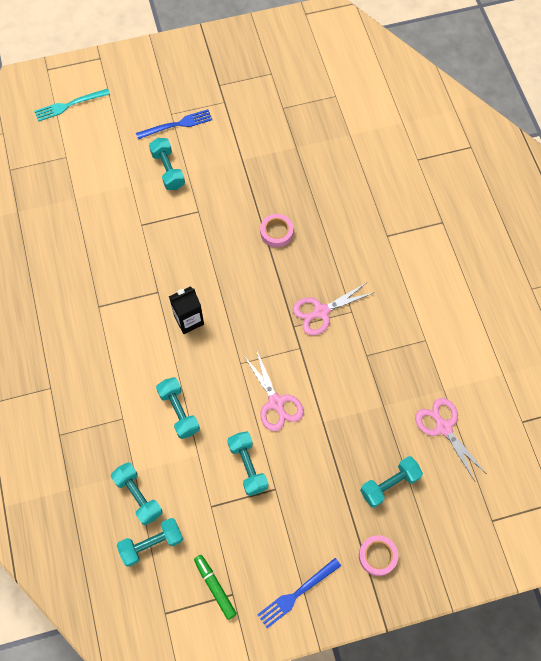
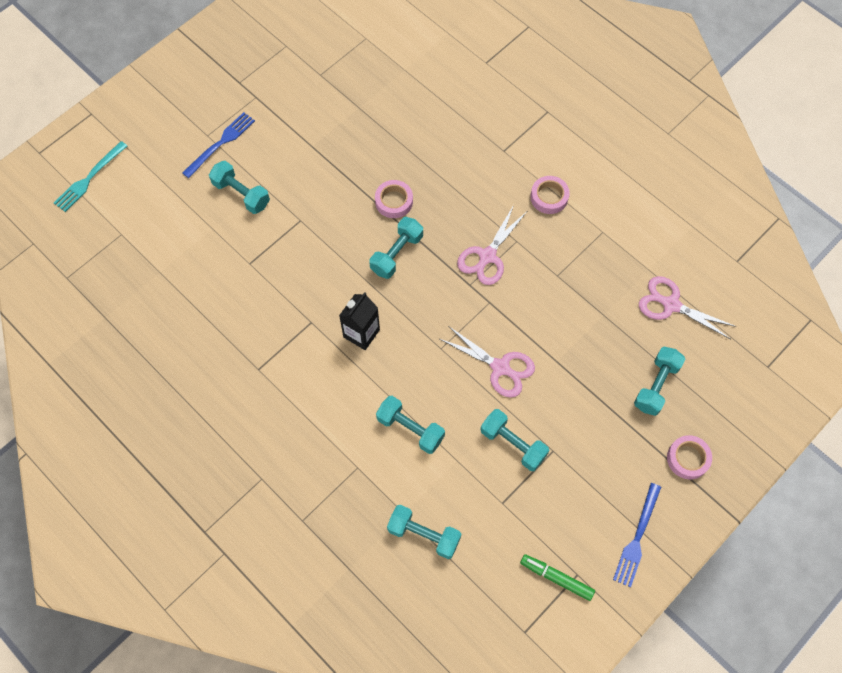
camera: 30 degrees left, 0 degrees up
turquoise dumbbell [117,518,183,567] -> turquoise dumbbell moved to [369,217,423,279]
none -> pink tape [530,176,570,214]

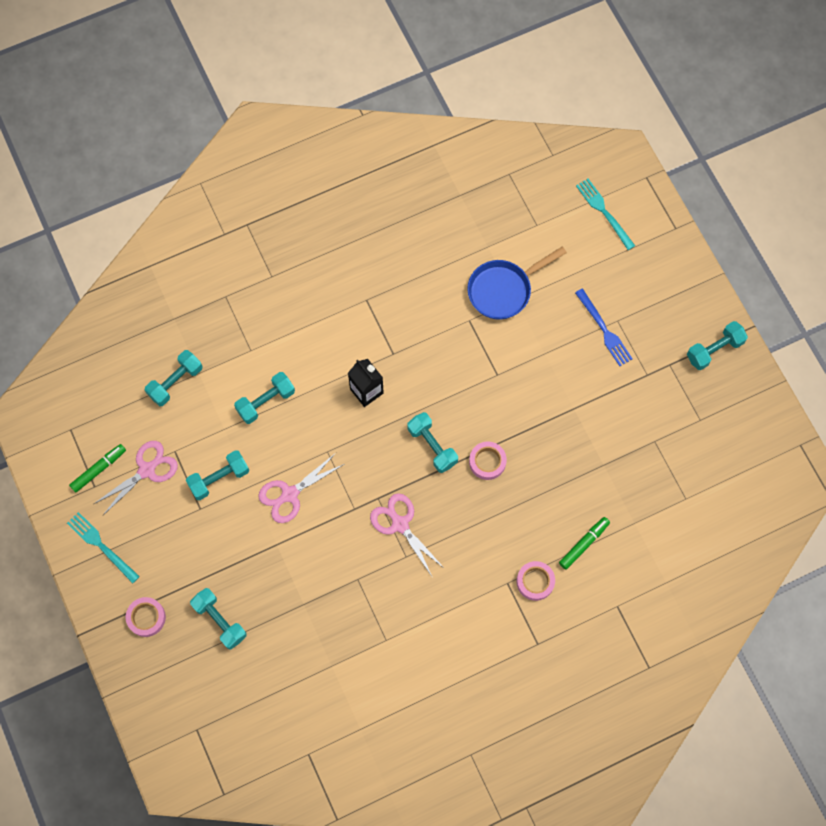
camera: 110 degrees right, 5 degrees up
turquoise dumbbell [209,161,270,214] -> turquoise dumbbell moved to [687,321,748,370]
pink tape [530,176,570,214] -> pink tape moved to [517,561,555,601]
blue fork [613,483,661,587] -> turquoise fork [67,512,140,583]
pink scissors [639,276,737,339] -> pink scissors moved to [94,441,178,515]
none -> blue pan [467,246,567,320]
none -> green marker [559,517,610,570]

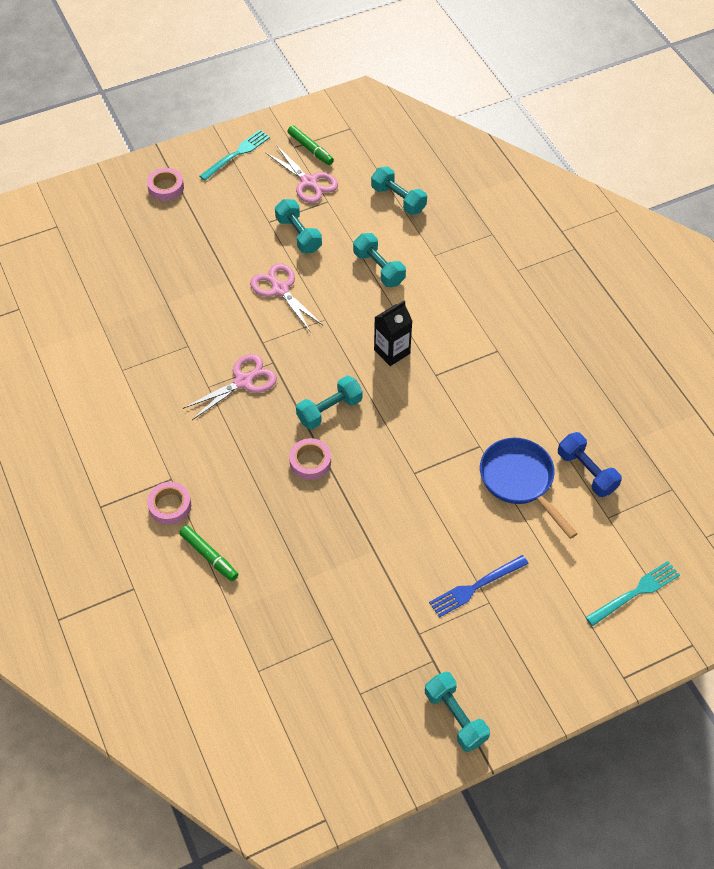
camera: 90 degrees right, 15 degrees down
turquoise dumbbell [190,588,247,650] -> none
none -> blue dumbbell [558,432,622,497]

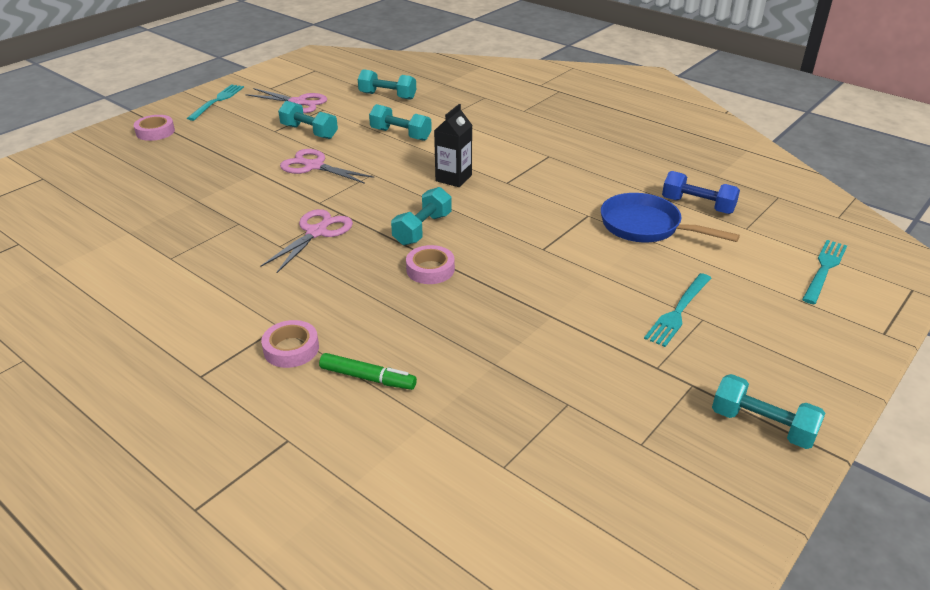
camera: 25 degrees left, 20 degrees down
green marker [287,125,334,165] -> none
blue fork [429,555,529,618] -> turquoise fork [644,273,711,347]

